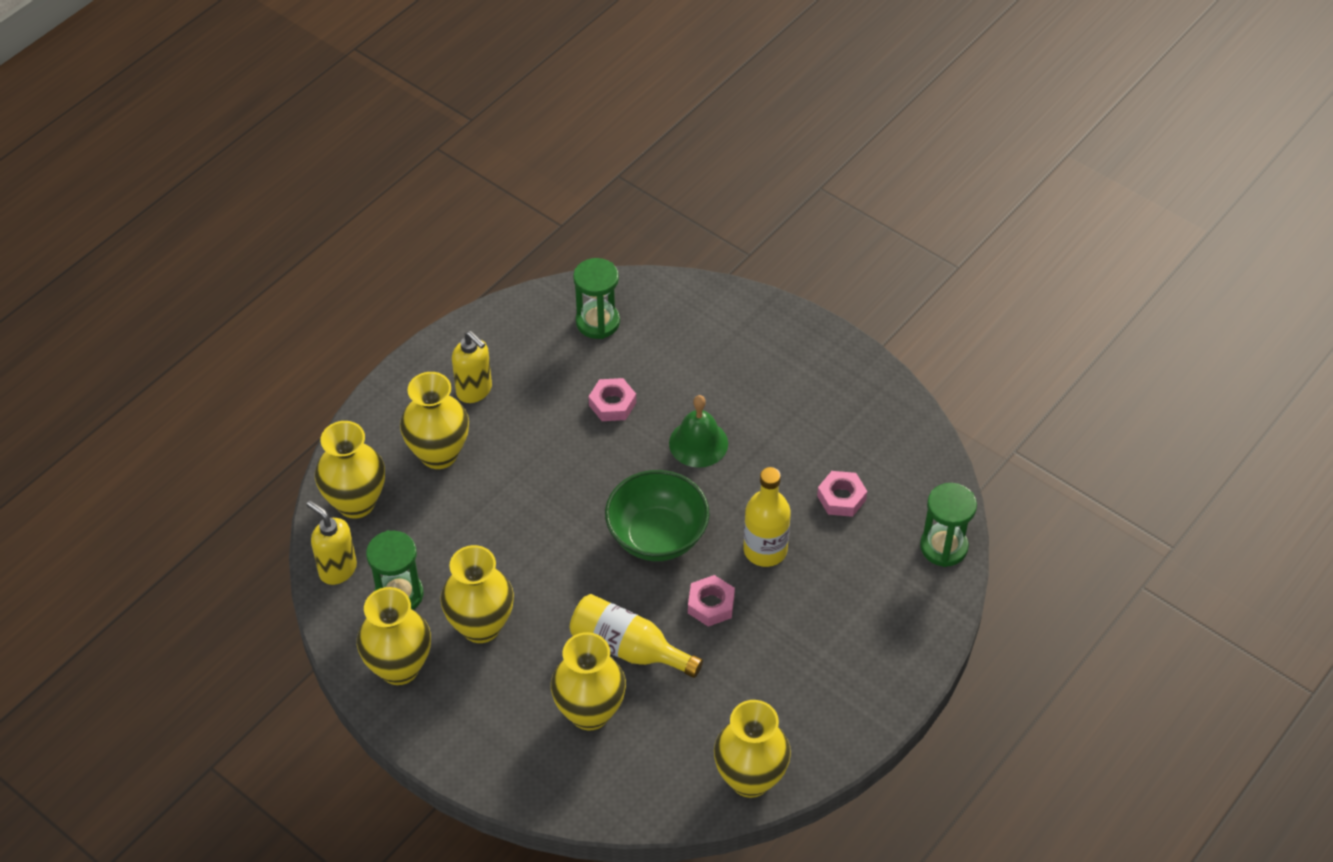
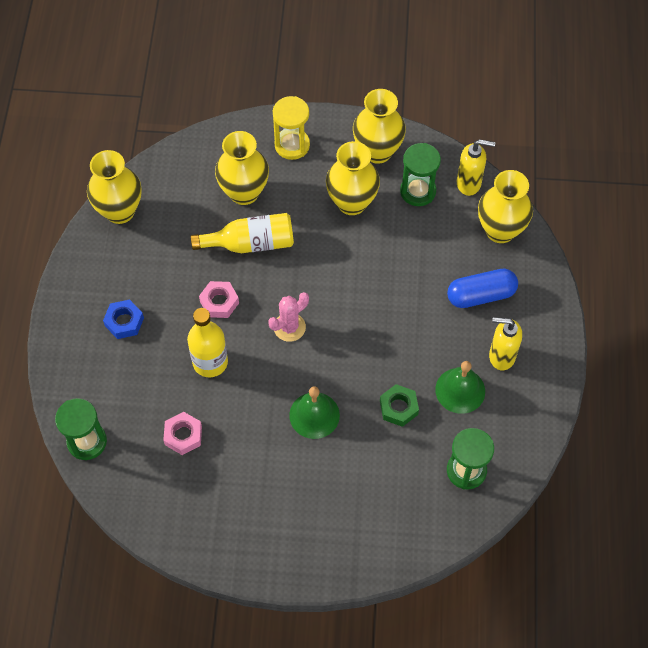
camera: 145 degrees right, 10 degrees up
yellow vase [400,372,469,469] -> blue capsule [447,269,518,308]
pink nut [589,378,636,421] -> green nut [380,384,419,427]
green bowl [605,470,710,561] -> pink cactus [268,292,309,342]
none -> blue nut [103,299,144,339]
none -> yellow hourglass [273,96,310,160]
none -> green bell [435,361,485,414]

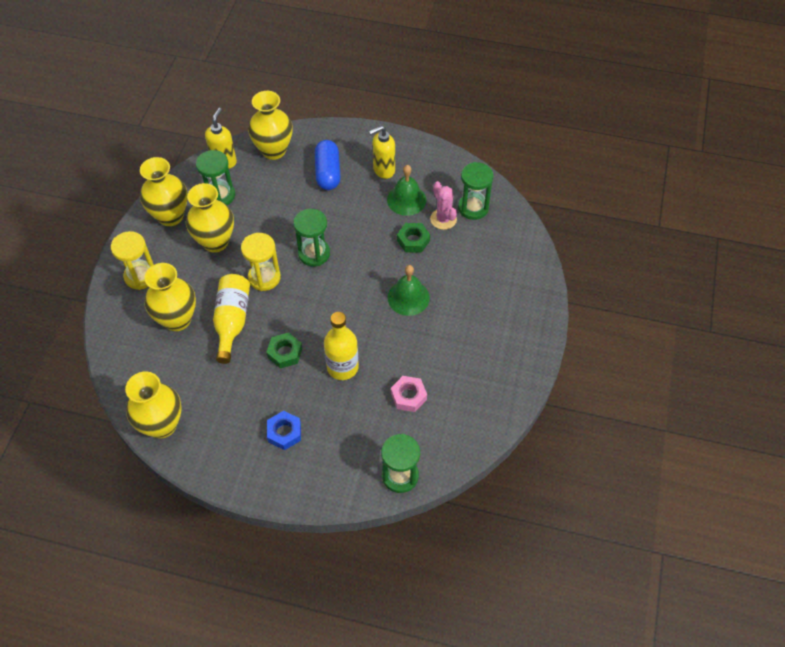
camera: 80 degrees left, 5 degrees down
pink nut [199,281,239,318] -> green nut [267,332,302,368]
pink cactus [268,292,309,342] -> pink cactus moved to [430,181,457,230]
yellow soap dispenser [489,317,522,370] -> yellow soap dispenser turned 45 degrees clockwise [369,126,395,179]
none -> yellow hourglass [241,233,281,291]
none -> green hourglass [294,209,330,267]

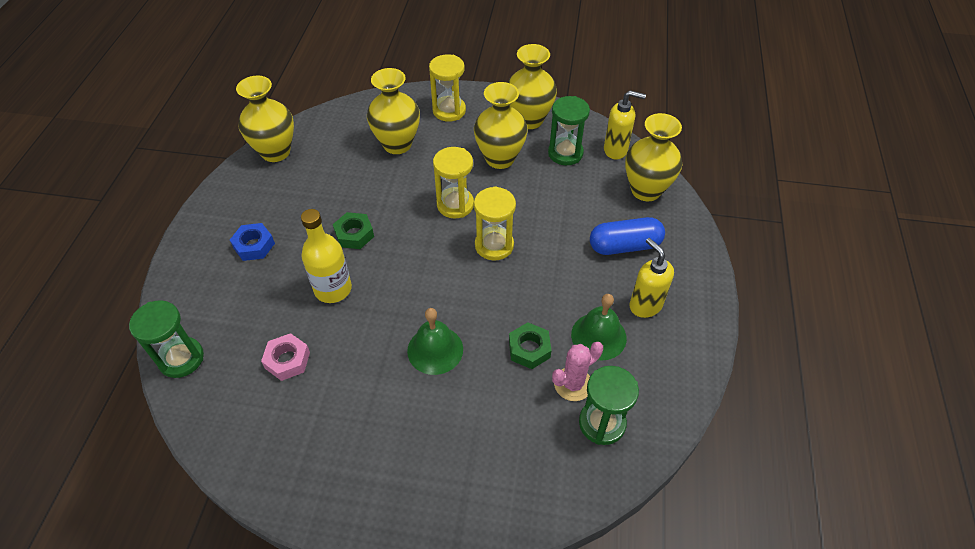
camera: 85 degrees right, 5 degrees down
yellow bottle [213,274,250,364] -> none
green hourglass [294,209,330,267] -> yellow hourglass [474,186,516,261]

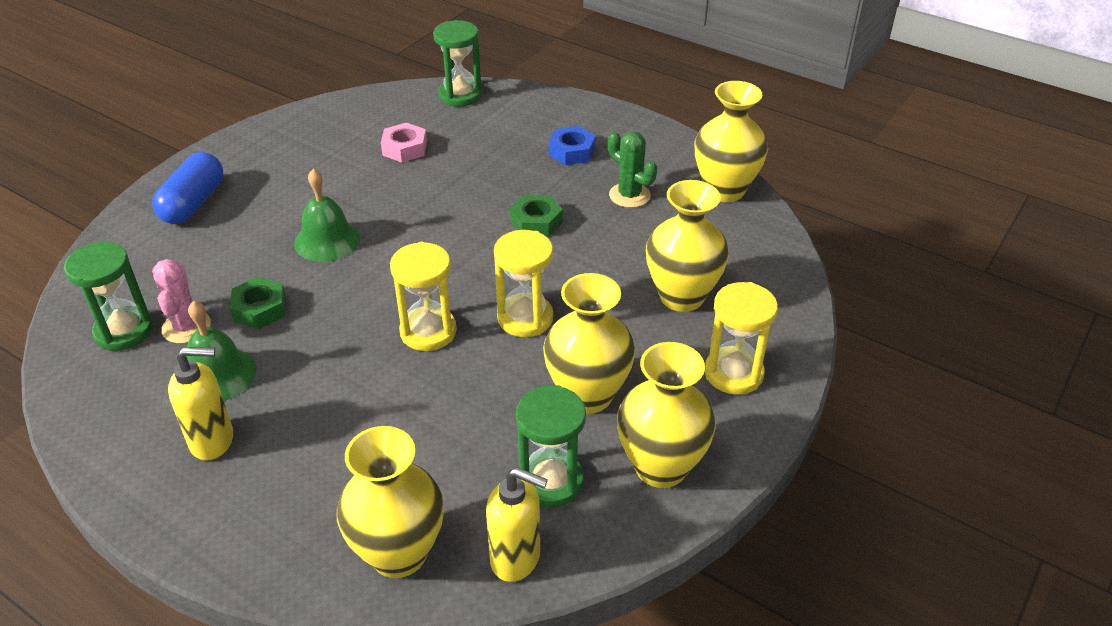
camera: 115 degrees right, 10 degrees down
yellow bottle [301,209,352,303] -> none
blue capsule [590,217,665,255] -> blue capsule moved to [152,152,223,224]
yellow soap dispenser [604,90,646,160] -> yellow soap dispenser turned 105 degrees counterclockwise [486,467,548,582]
none -> green cactus [608,131,657,208]

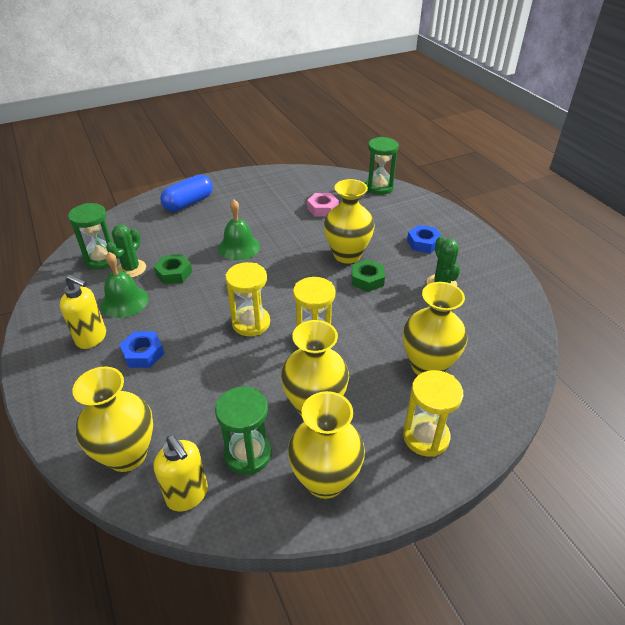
camera: 30 degrees right, 0 degrees up
pink cactus [152,259,211,343] -> green cactus [106,224,146,278]
yellow vase [695,81,768,202] -> yellow vase moved to [324,179,375,264]
none -> blue nut [119,331,164,368]

